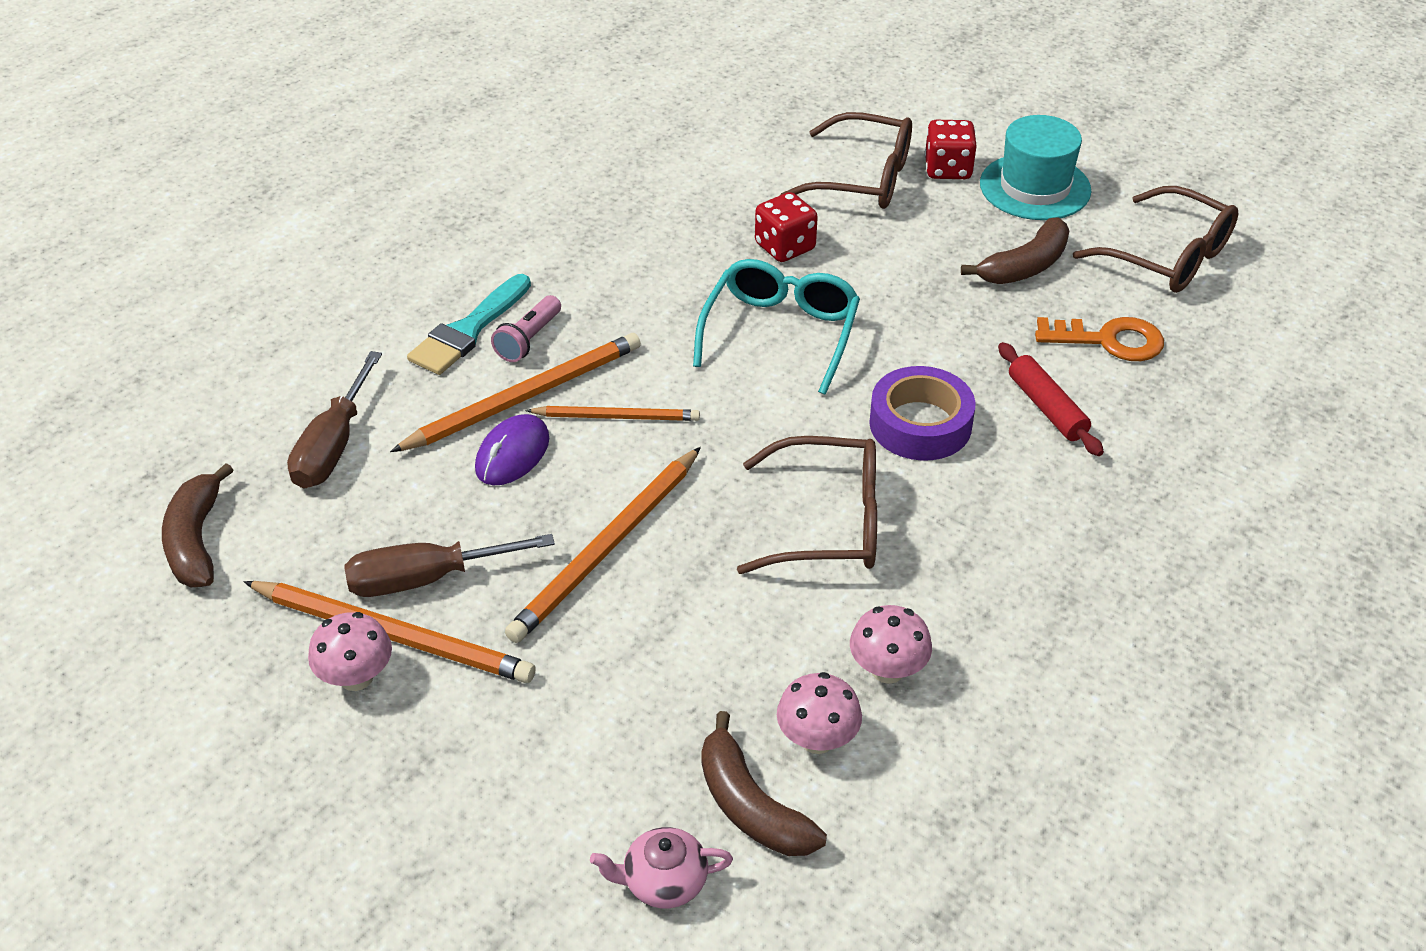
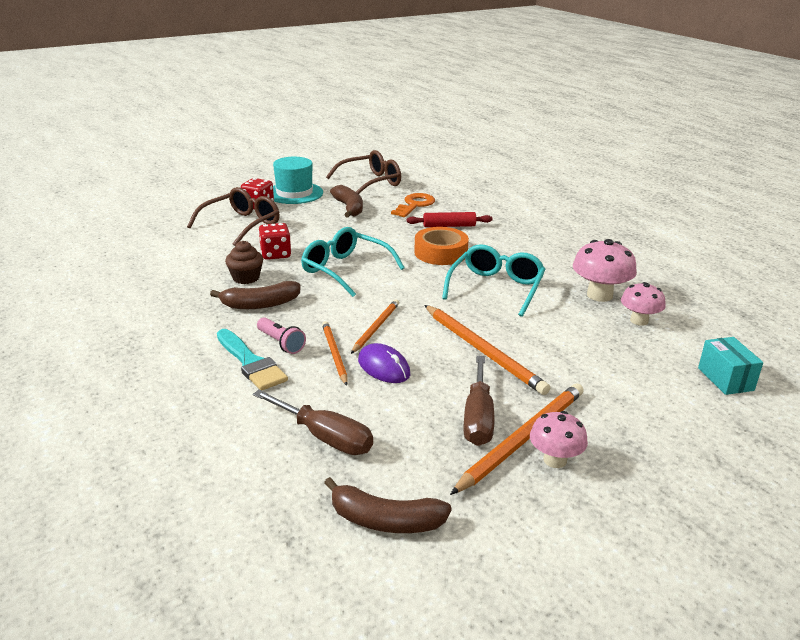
camera: 70 degrees left, 15 degrees down
orange pencil [390,333,641,452] -> orange pencil [322,321,348,386], size x0.61
pink teapot [590,827,733,908] -> turquoise box [698,337,763,395]
brown banana [701,711,827,856] -> brown banana moved to [210,281,301,309]
brown glasses [737,436,877,574] -> turquoise glasses [442,244,545,317]
pink mushroom [850,605,932,684] -> pink mushroom [573,239,637,302], size x1.52
purple tape [869,366,976,461] -> orange tape [414,227,469,265]
none -> brown cupcake [225,241,263,284]

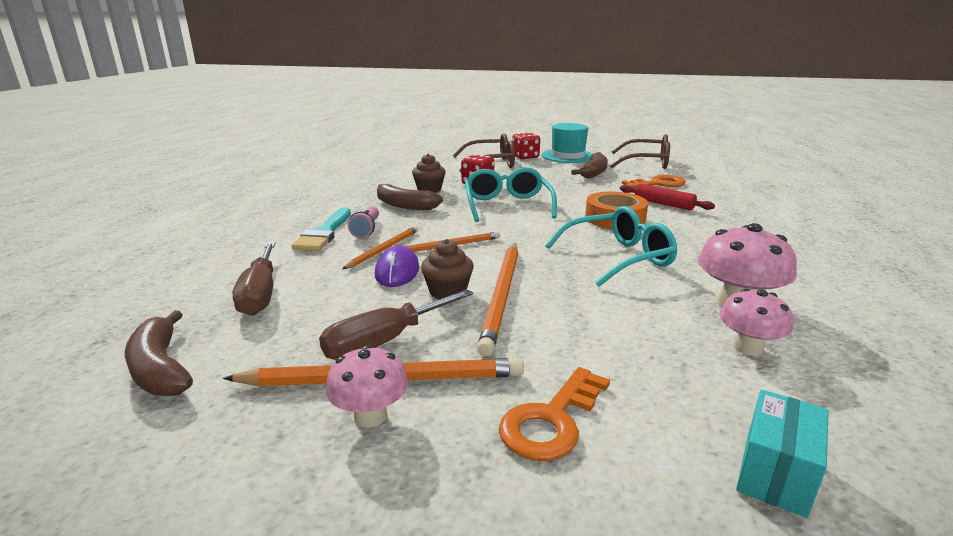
camera: 45 degrees right, 5 degrees down
none -> brown cupcake [421,239,474,300]
none -> orange key [499,367,610,461]

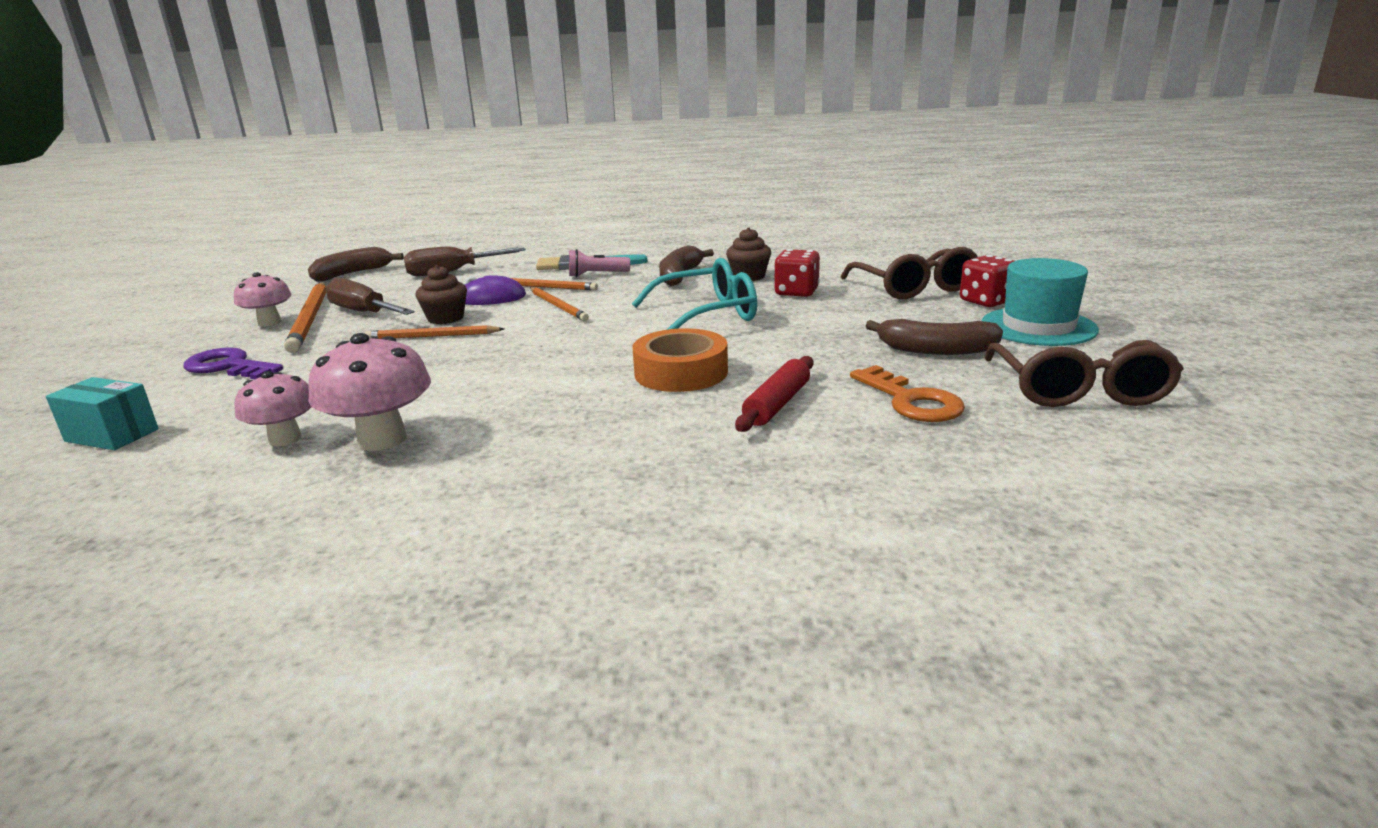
camera: 80 degrees right, 0 degrees up
orange pencil [477,243,518,357] -> orange pencil [365,325,504,339], size x0.61
orange key [499,367,610,461] -> purple key [183,347,283,380]
turquoise glasses [545,206,677,287] -> none

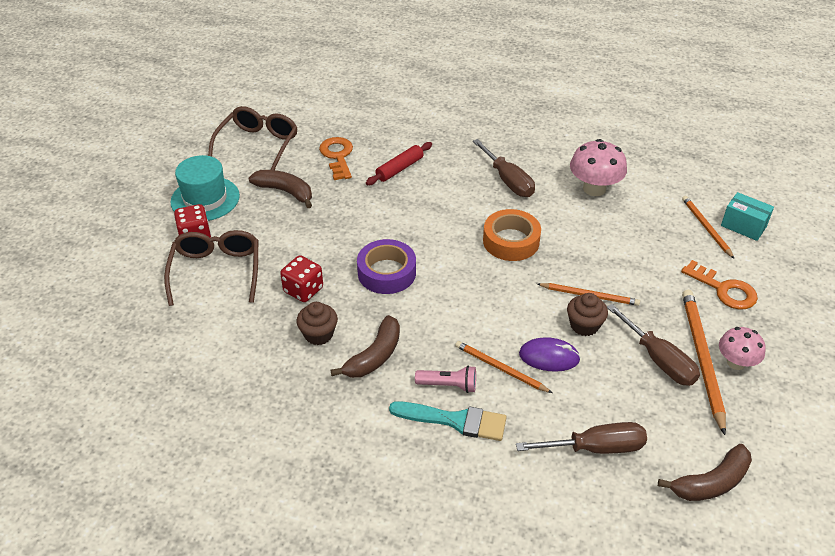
camera: 165 degrees left, 20 degrees up
purple key [183,347,283,380] -> orange key [681,260,758,309]
pink mushroom [234,371,311,446] -> none
orange pencil [530,287,589,321] -> orange pencil moved to [682,196,734,259]
turquoise glasses [632,258,757,330] -> purple tape [357,239,416,294]
orange tape [632,328,728,392] -> orange tape moved to [483,209,541,261]
none -> brown screwdriver [473,139,535,197]

